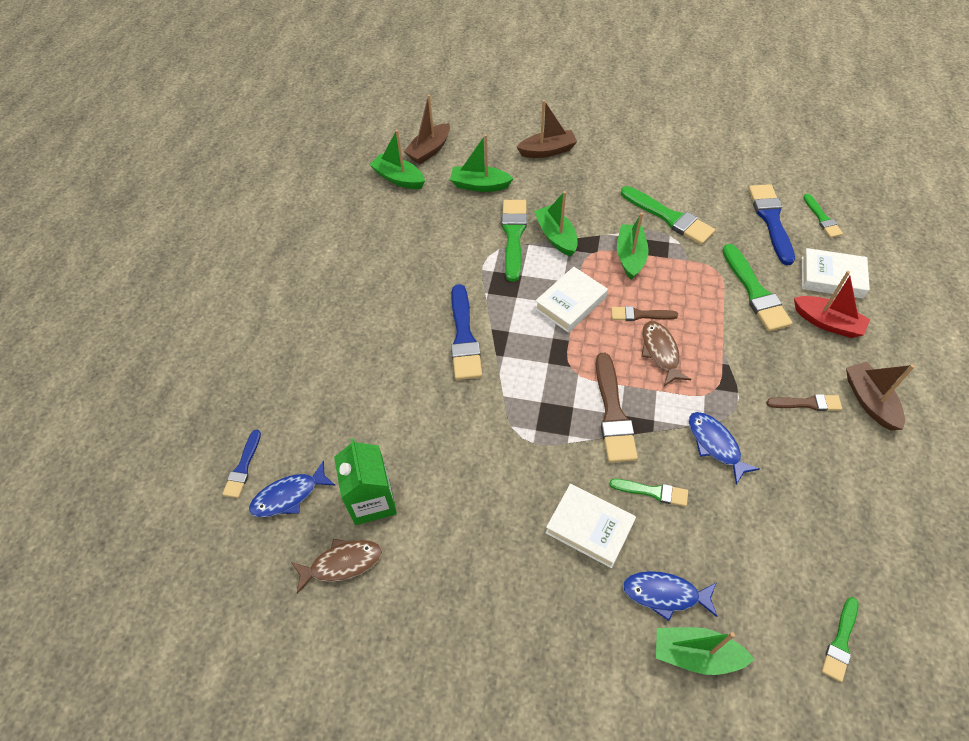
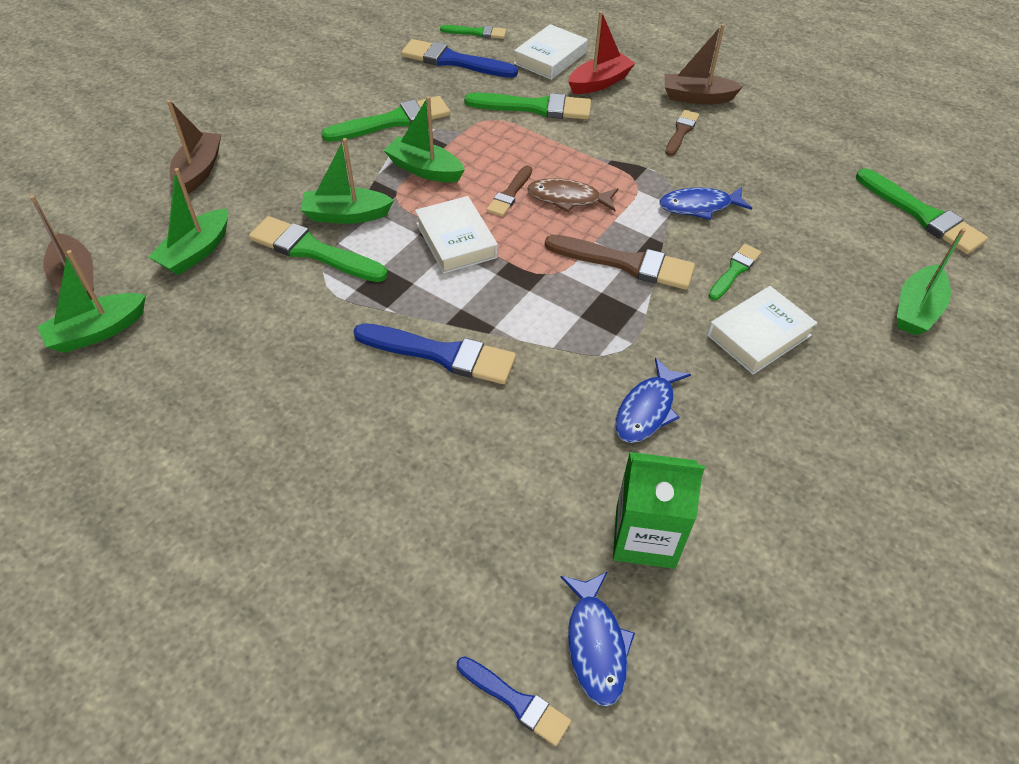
camera: 70 degrees left, 5 degrees down
brown fish [291,539,382,594] -> none
blue fish [622,571,718,621] -> blue fish moved to [615,358,691,443]
green brush [822,597,858,682] -> green brush [856,168,988,254], size x1.73

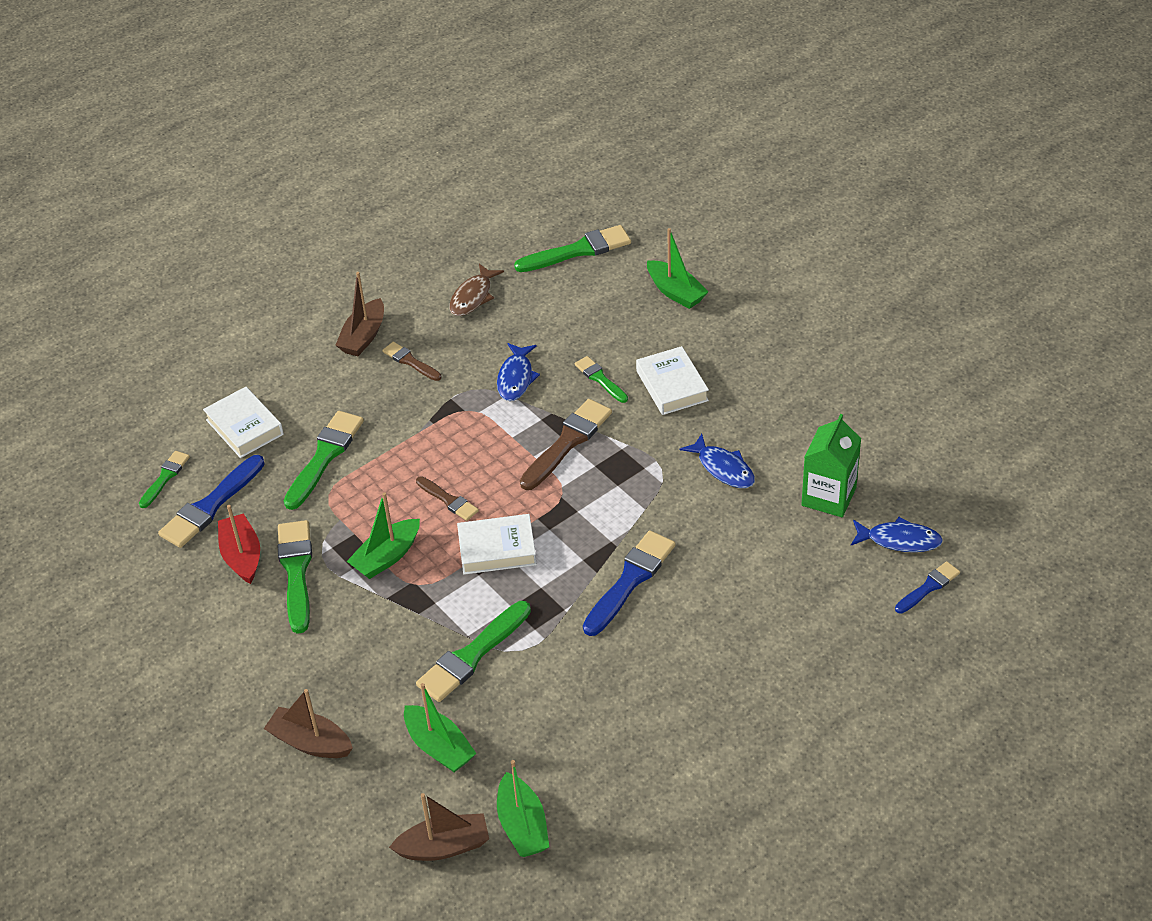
camera: 70 degrees left, 5 degrees down
green boat [301,138,394,224] -> none
brown fish [527,178,618,212] -> brown fish moved to [449,264,504,316]
red boat [568,11,635,94] -> red boat moved to [218,505,260,584]

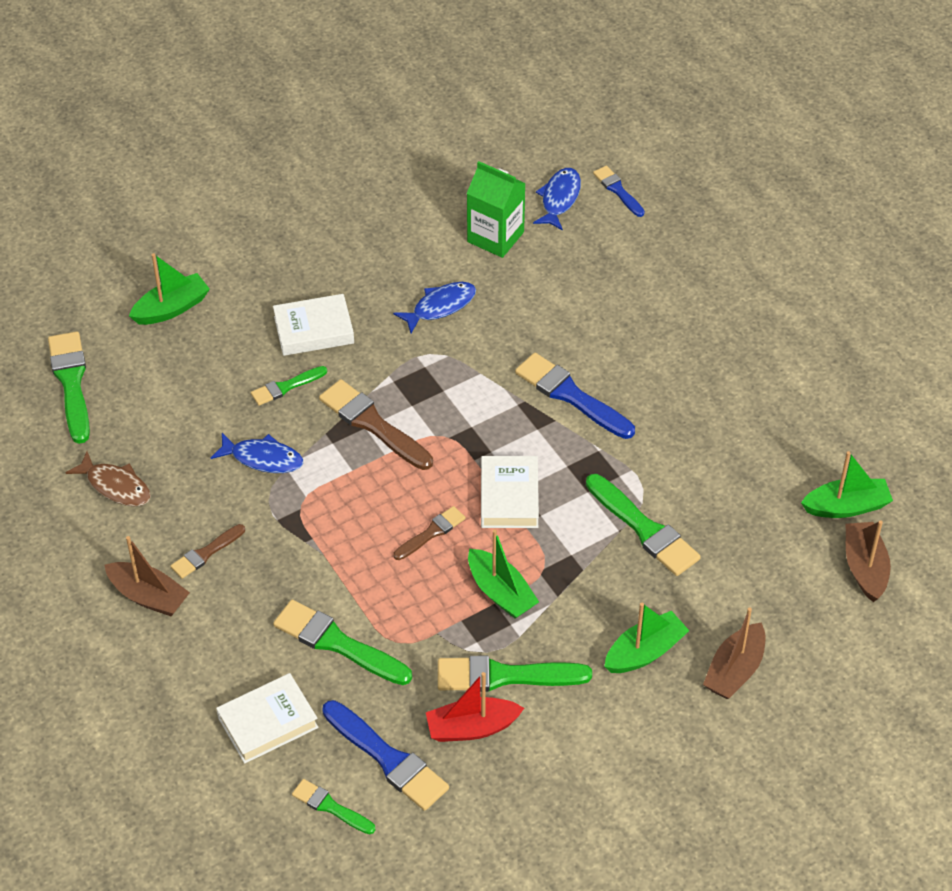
camera: 85 degrees left, 5 degrees up
green boat [404,683,476,772] -> green boat moved to [604,603,689,673]

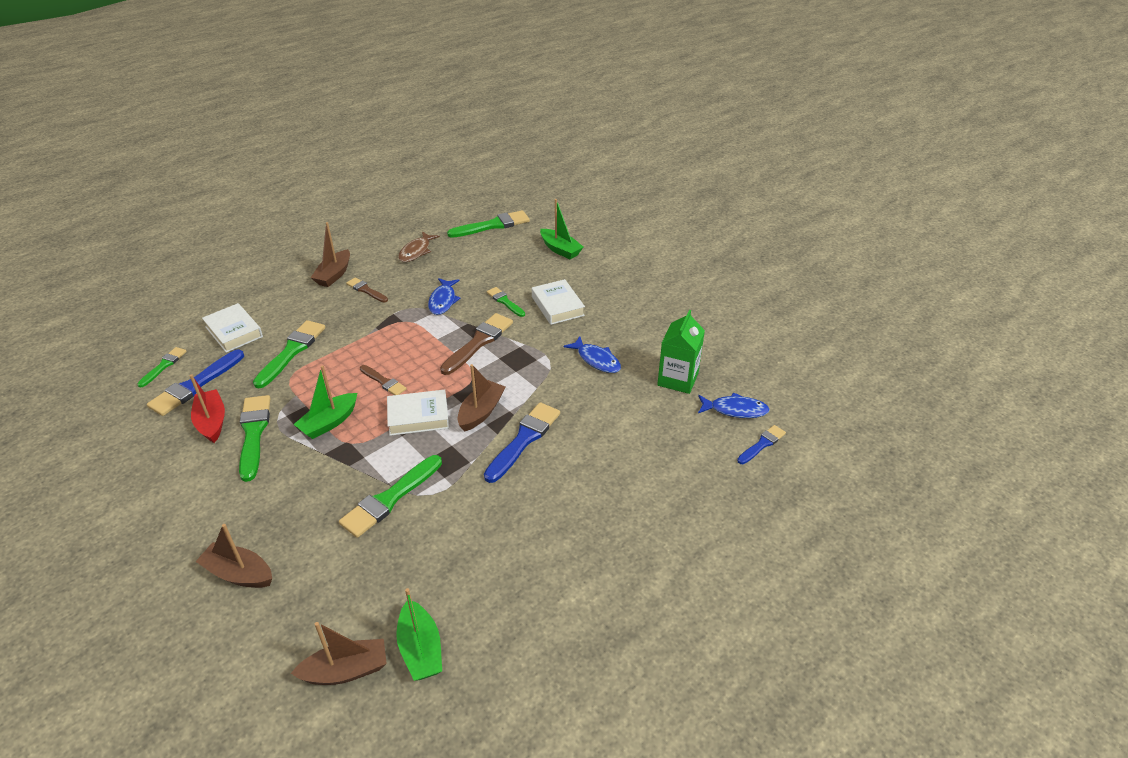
camera: 80 degrees right, 10 degrees down
green boat [604,603,689,673] -> none
none -> brown boat [457,364,505,432]

